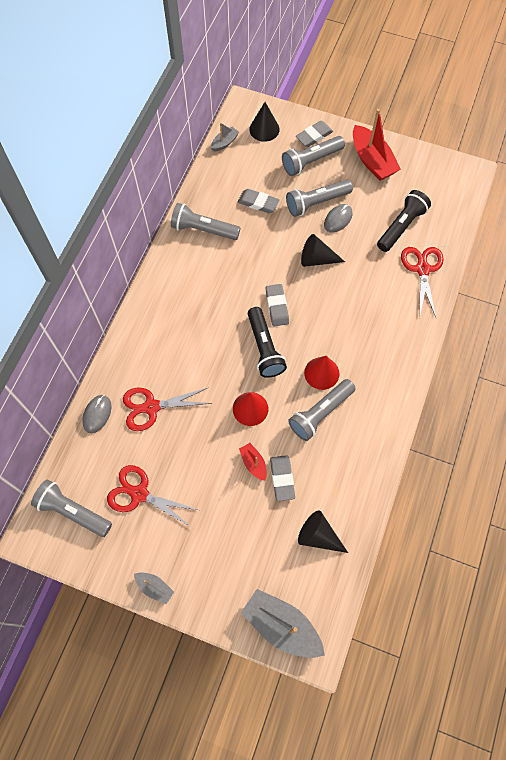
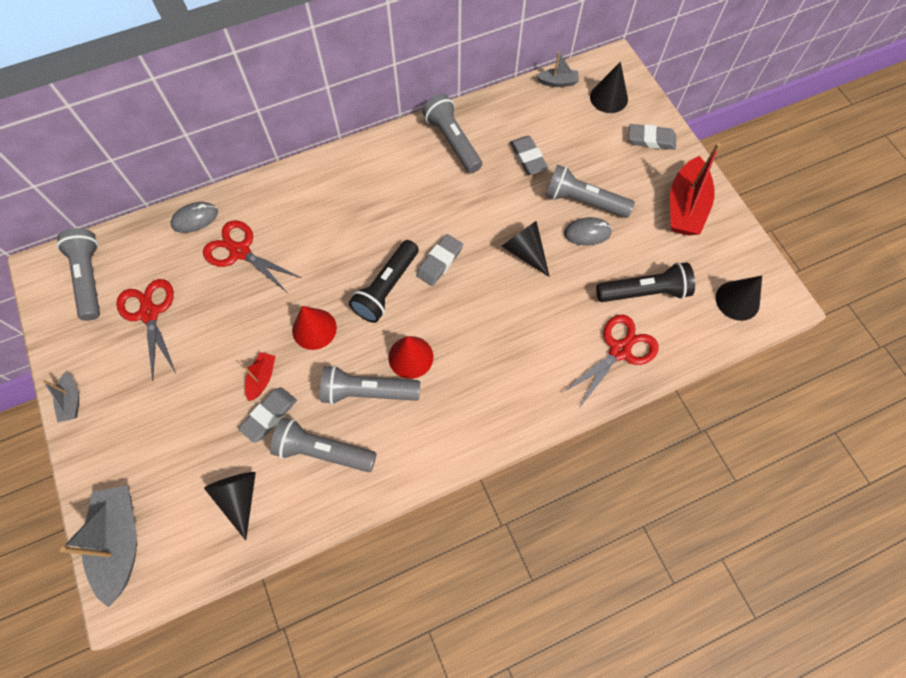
camera: 45 degrees right, 0 degrees up
grey flashlight [282,136,345,176] -> grey flashlight moved to [270,418,377,472]
none -> black cone [716,276,762,321]

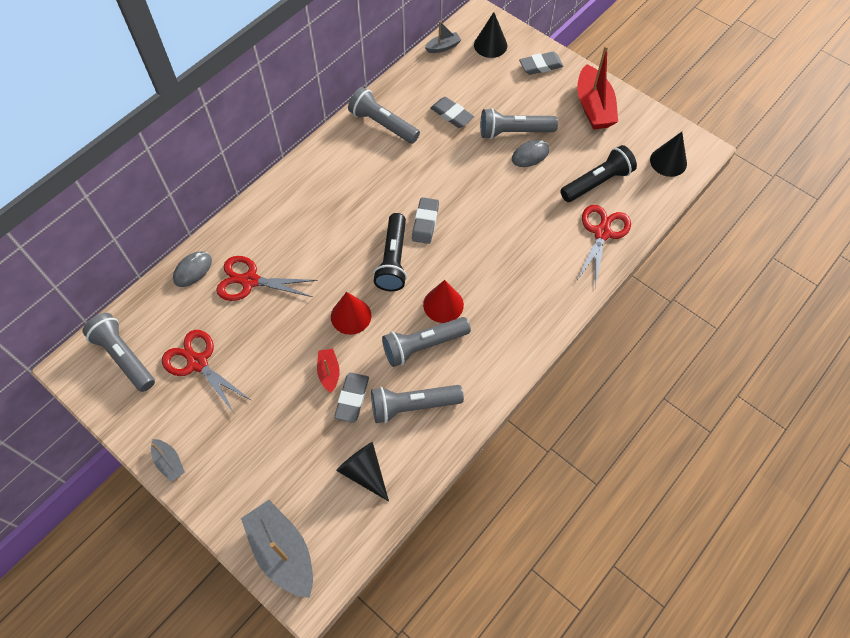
camera: 25 degrees left, 5 degrees down
black cone [501,221,550,277] -> none

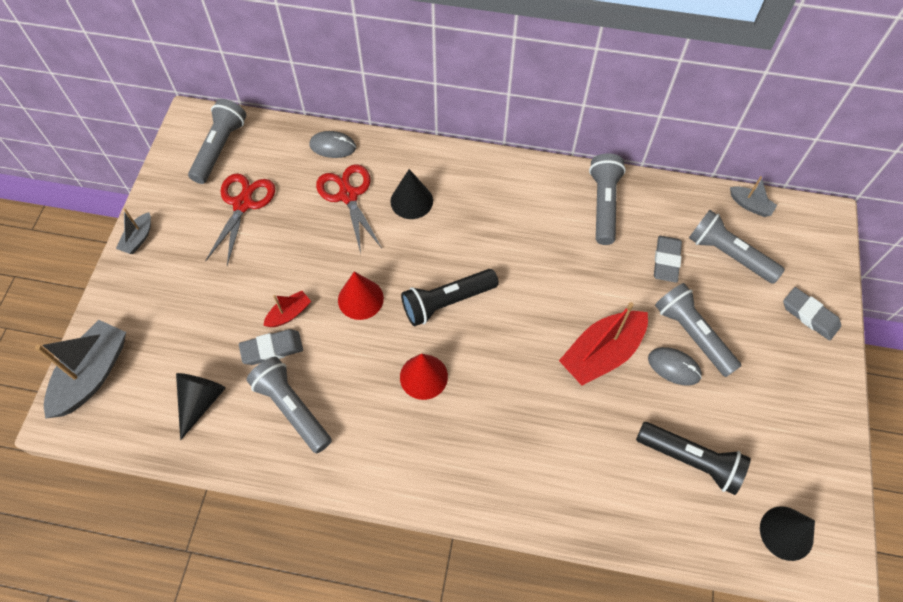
camera: 60 degrees right, 0 degrees up
grey flashlight [382,317,471,367] -> grey flashlight moved to [689,210,785,284]
grey eraser [412,197,439,244] -> none
black cone [474,12,507,58] -> black cone moved to [390,169,433,219]
red boat [577,45,618,129] -> red boat moved to [559,302,648,385]
red scissors [577,205,631,288] -> none

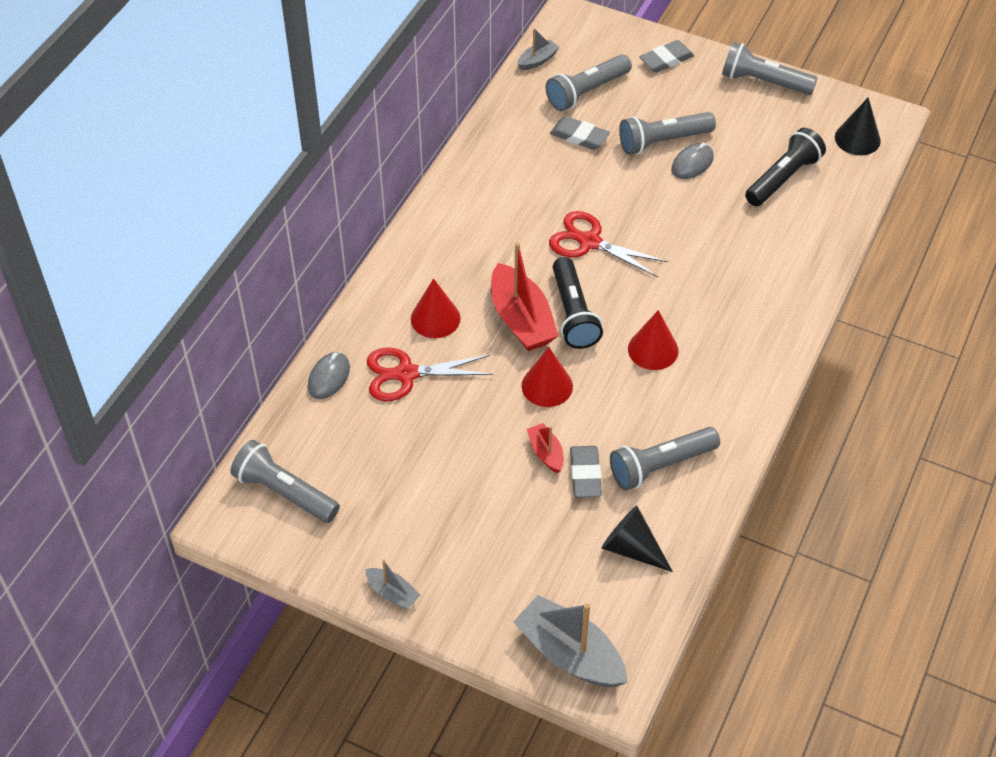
camera: 75 degrees left, 10 degrees down
red scissors [206,173,275,266] -> red scissors moved to [549,211,668,277]
black cone [390,169,433,219] -> red cone [411,278,460,338]
red boat [559,302,648,385] -> red boat moved to [491,242,559,351]
grey flashlight [589,153,626,245] -> grey flashlight moved to [722,42,818,95]

